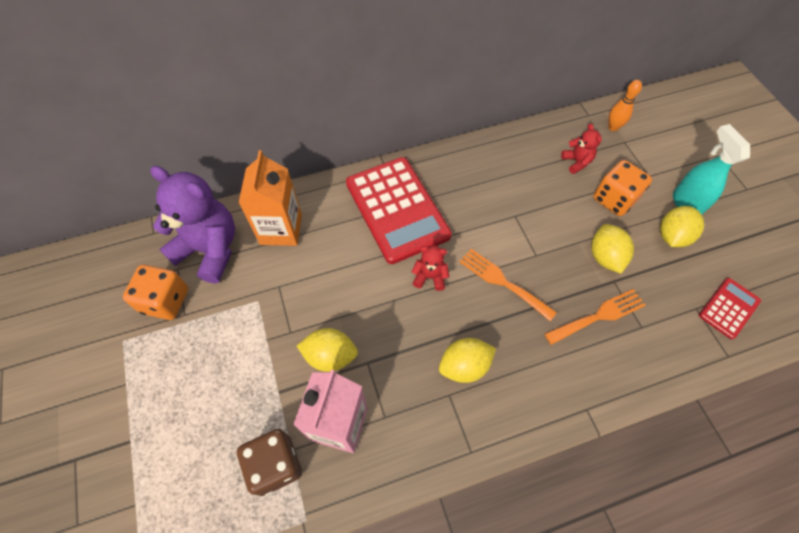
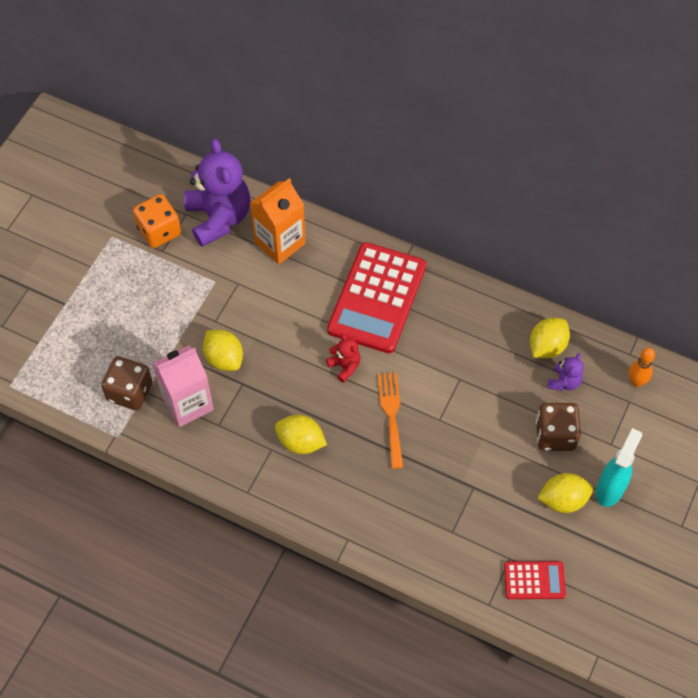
camera: 45 degrees right, 0 degrees up
orange fork [544,289,646,345] -> none
red teddy bear [561,124,602,174] -> purple teddy bear [548,353,584,391]
yellow lemon [591,224,634,274] -> yellow lemon moved to [530,318,570,358]
orange dice [593,160,652,216] -> brown dice [536,403,581,451]

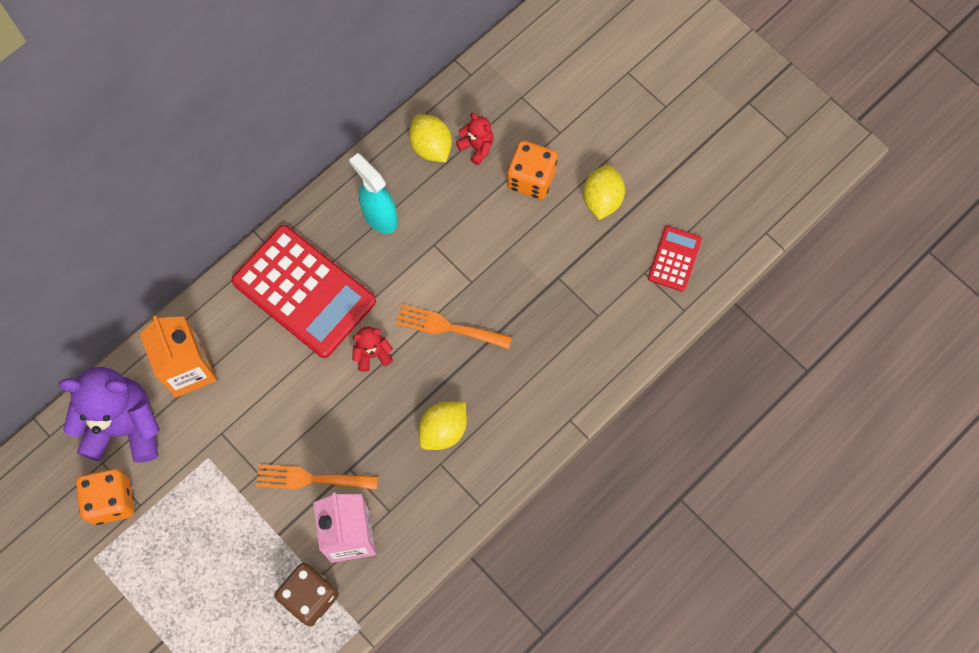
camera: 70 degrees left, 10 degrees up
yellow lemon [203,330,243,371] -> orange fork [256,464,378,490]
brown dice [536,403,581,451] -> orange dice [507,140,558,199]
purple teddy bear [548,353,584,391] -> red teddy bear [456,113,494,165]
turquoise spray bottle [596,428,642,507] -> turquoise spray bottle moved to [349,153,398,234]
orange bowling pin [628,348,655,387] -> none

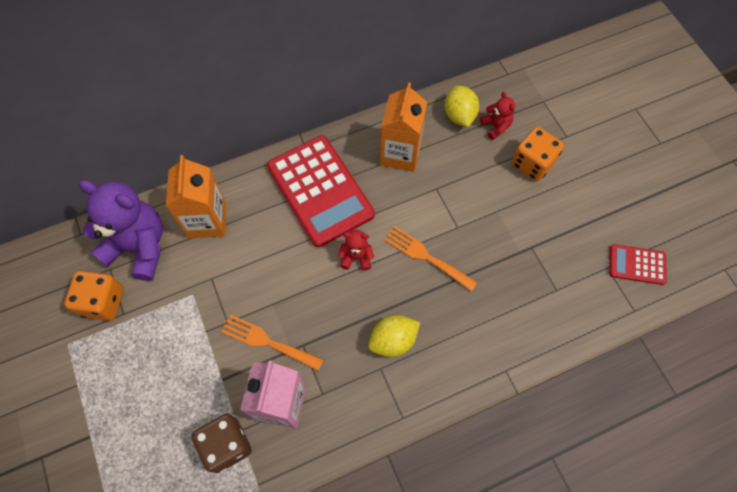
camera: 20 degrees right, 5 degrees down
turquoise spray bottle [349,153,398,234] -> orange carton [380,83,427,172]
yellow lemon [583,165,625,220] -> none
red calculator [648,226,702,292] -> red calculator turned 120 degrees counterclockwise [609,244,667,285]

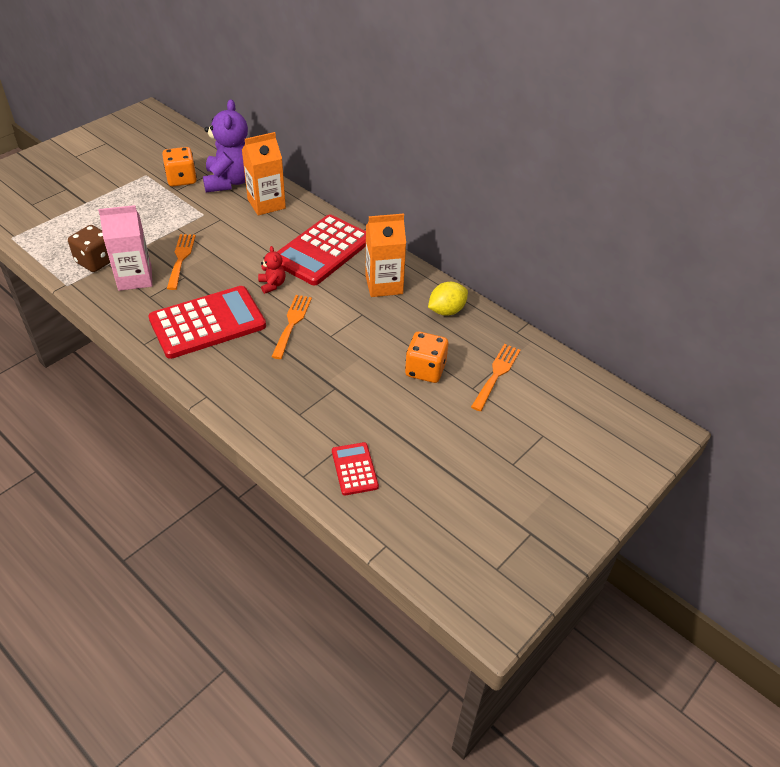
camera: 65 degrees right, 20 degrees down
yellow lemon [368,315,420,357] -> red calculator [148,286,266,359]
red teddy bear [480,92,515,140] -> none
none -> orange fork [471,344,521,411]

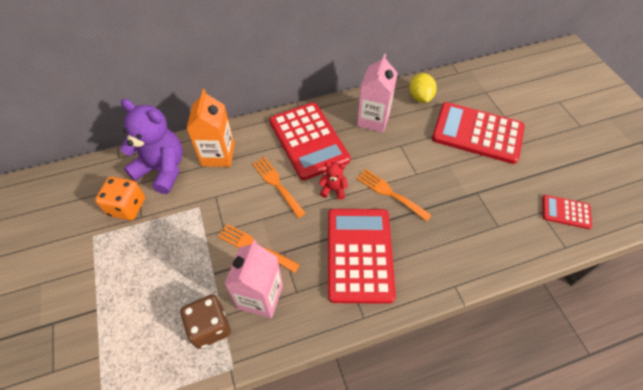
camera: 60 degrees left, 10 degrees up
orange carton [365,214,406,297] -> pink carton [357,54,398,133]
orange dice [405,332,448,383] -> red calculator [432,102,525,164]
orange fork [471,344,521,411] -> orange fork moved to [252,157,306,218]

